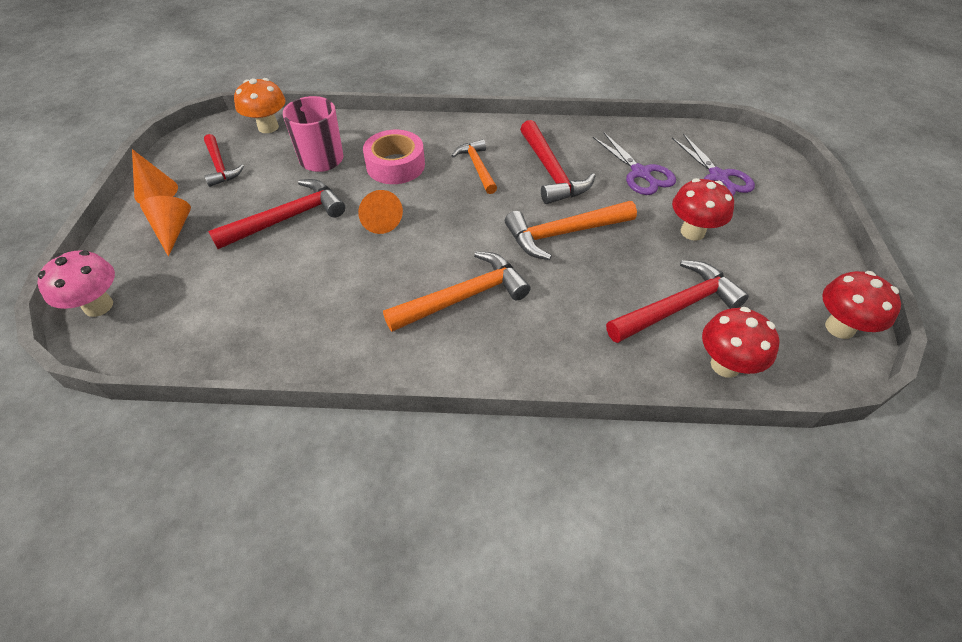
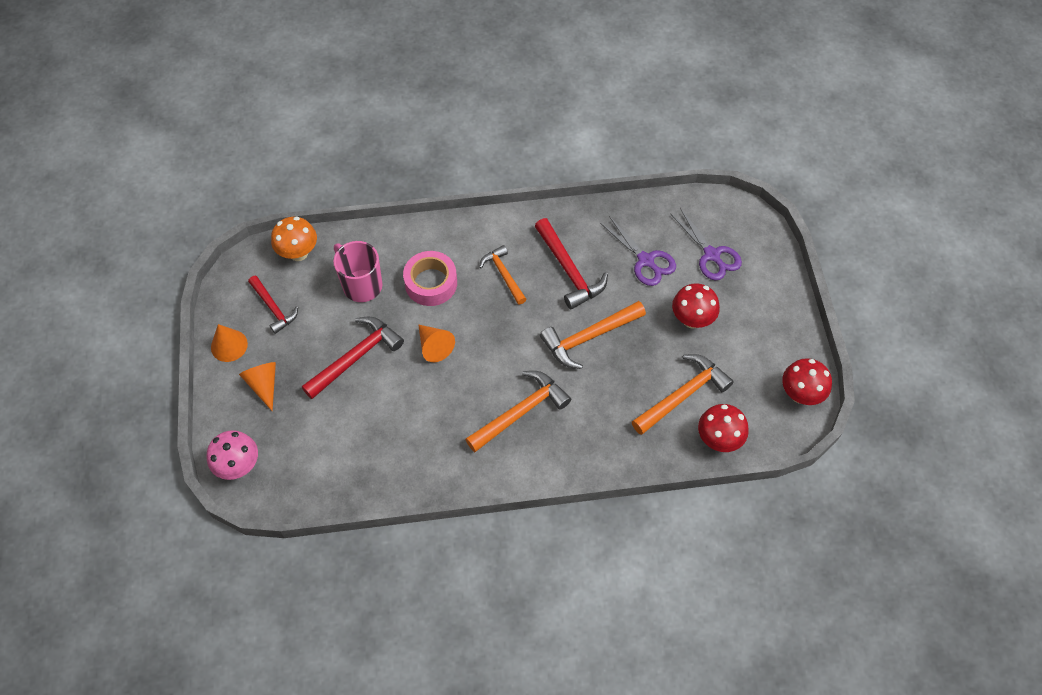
camera: 10 degrees left, 10 degrees up
red hammer [606,260,749,343] -> orange hammer [632,354,734,435]

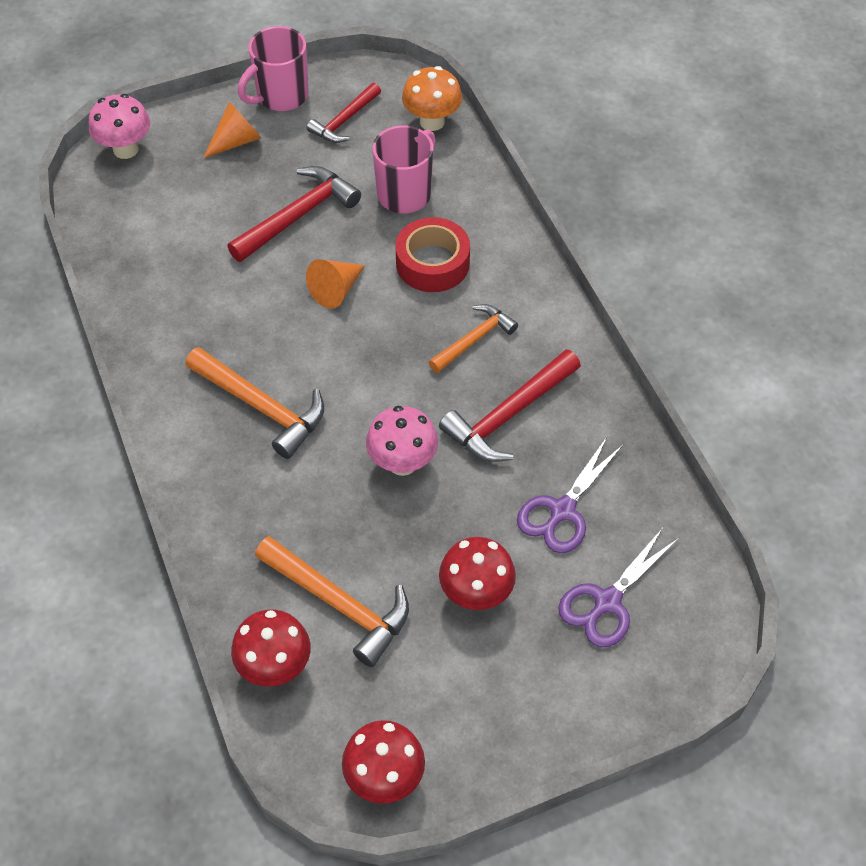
camera: 75 degrees right, 5 degrees down
orange cone [211,324,248,362] -> pink mug [238,26,309,111]
red hammer [302,317,404,399] -> red hammer turned 75 degrees counterclockwise [227,166,361,262]
pink tape [403,251,457,306] -> red tape [395,217,470,292]
orange hammer [540,301,646,369] -> pink mushroom [366,406,438,476]

